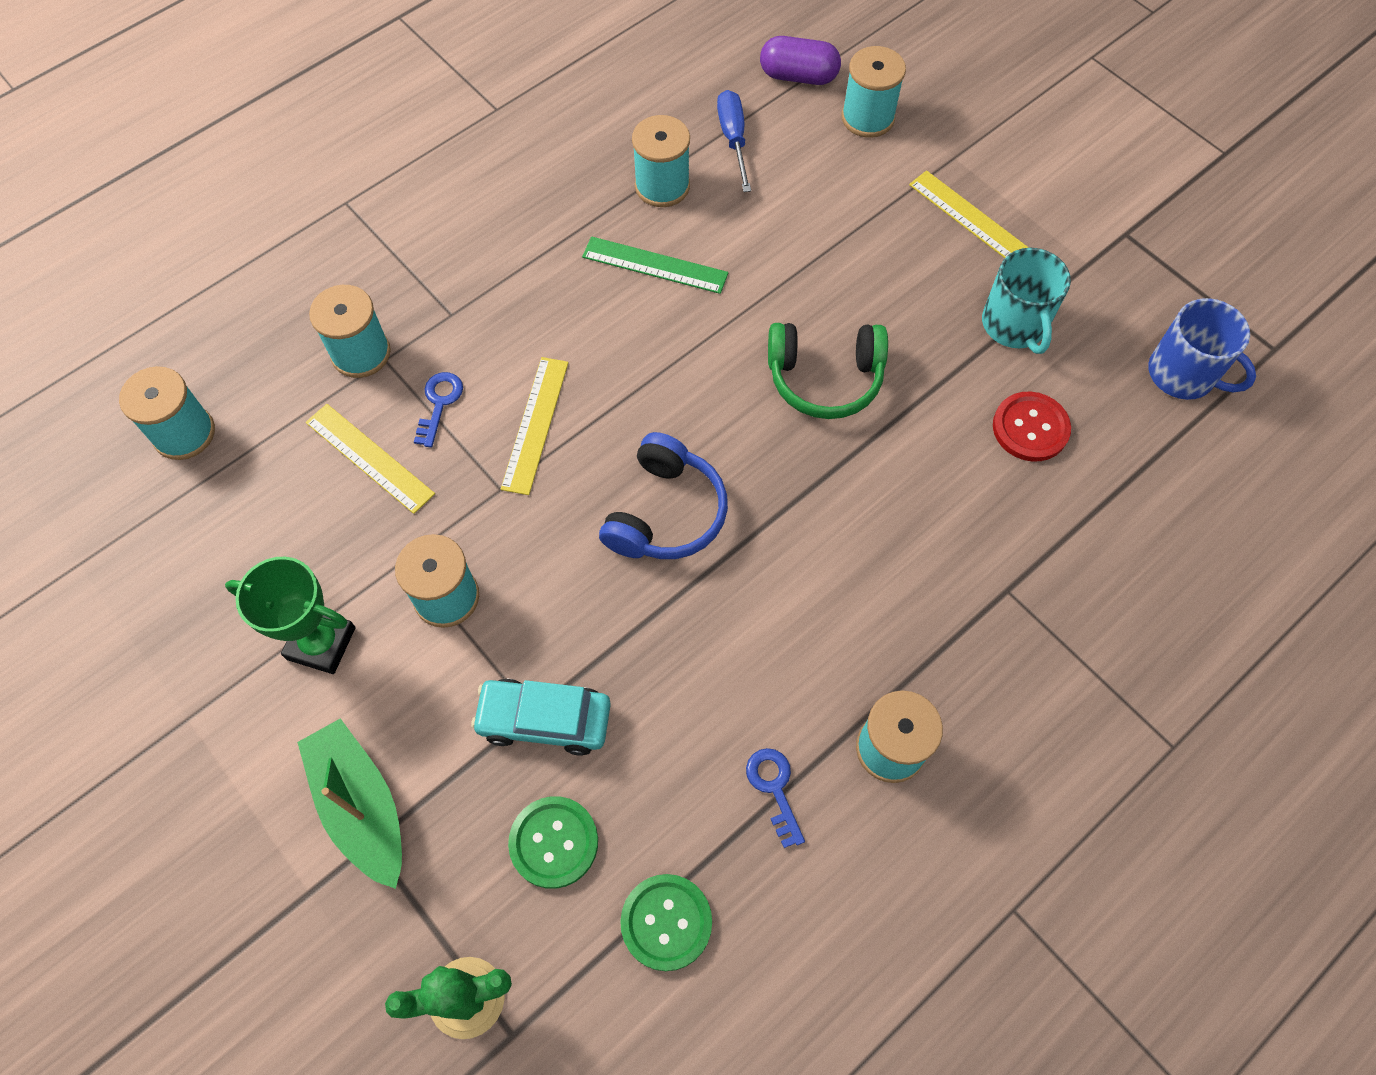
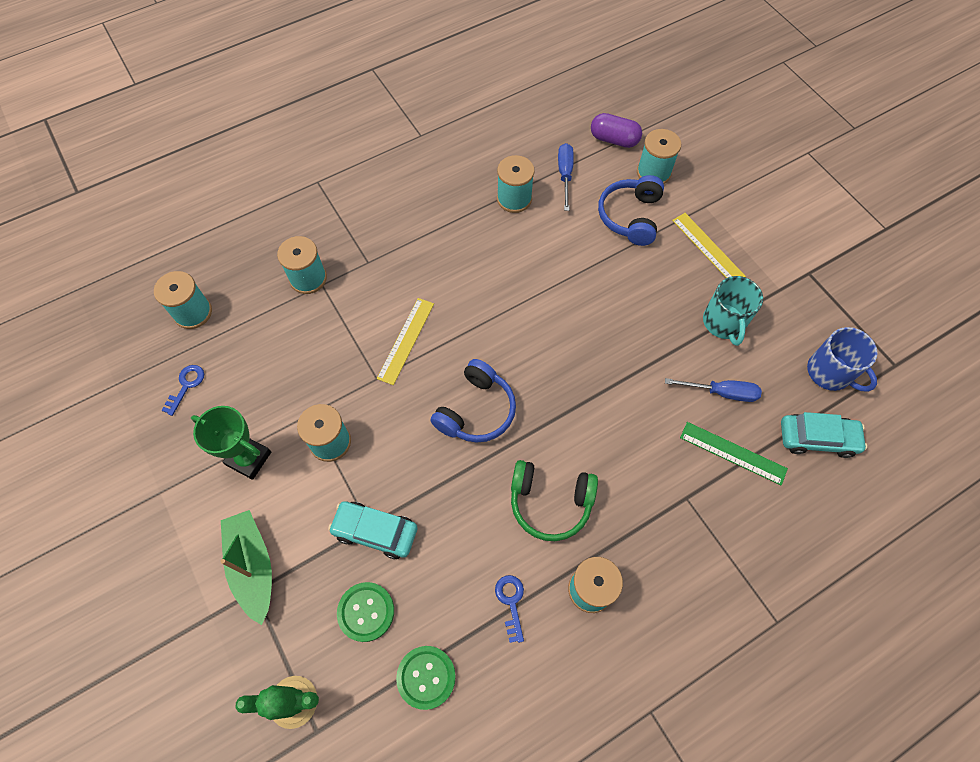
camera: 10 degrees right, 0 degrees up
yellow ruler [306,404,435,514] -> none
blue key [414,372,463,448] -> blue key moved to [161,365,204,416]
green ruler [582,236,728,294] -> green ruler moved to [680,422,788,485]
green headphones [768,323,888,419] -> green headphones moved to [511,460,598,541]
red button [993,392,1071,462] -> blue screwdriver [665,378,762,402]
none -> blue headphones [598,175,664,246]
none -> turquoise car [781,412,867,458]

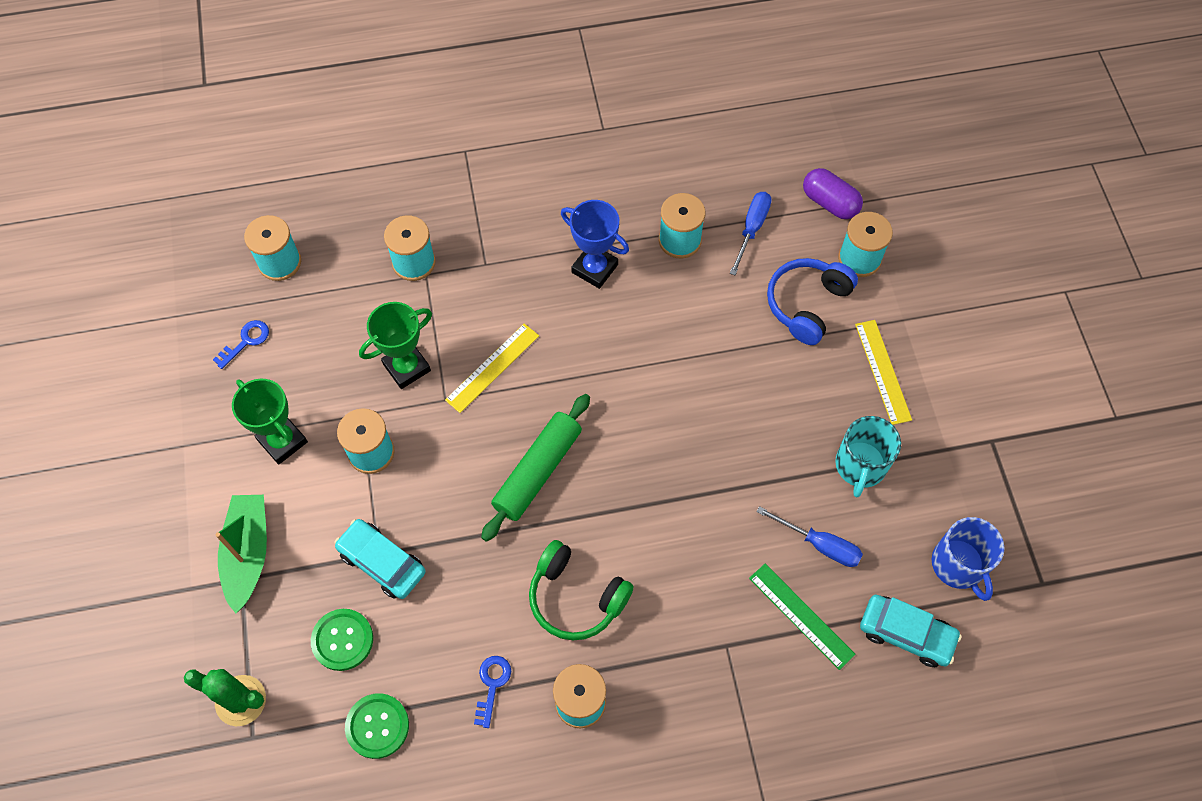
camera: 20 degrees right, 0 degrees up
blue headphones [430,359,516,443] -> green rolling pin [481,394,590,542]
none -> green trophy [359,302,432,389]
none -> blue trophy [561,200,629,289]

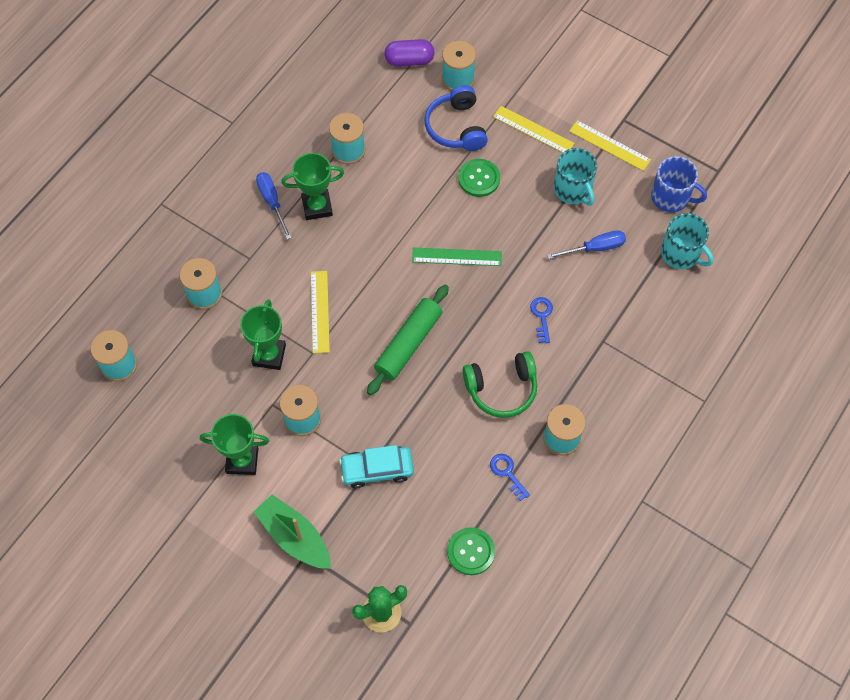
camera: 45 degrees left, 0 degrees up
blue key [213,320,269,369] -> blue key moved to [530,297,553,343]
green button [311,609,373,671] -> green button moved to [458,159,500,197]
green rolling pin [481,394,590,542] -> green rolling pin turned 45 degrees clockwise [367,285,449,395]
blue trophy [561,200,629,289] -> green trophy [281,153,344,220]
blue screwdriver [730,192,771,275] -> blue screwdriver moved to [256,172,292,240]
green ruler [749,564,855,670] -> green ruler moved to [412,248,502,266]
turquoise car [860,595,962,667] -> turquoise mug [661,213,713,269]
none -> yellow ruler [569,120,651,171]

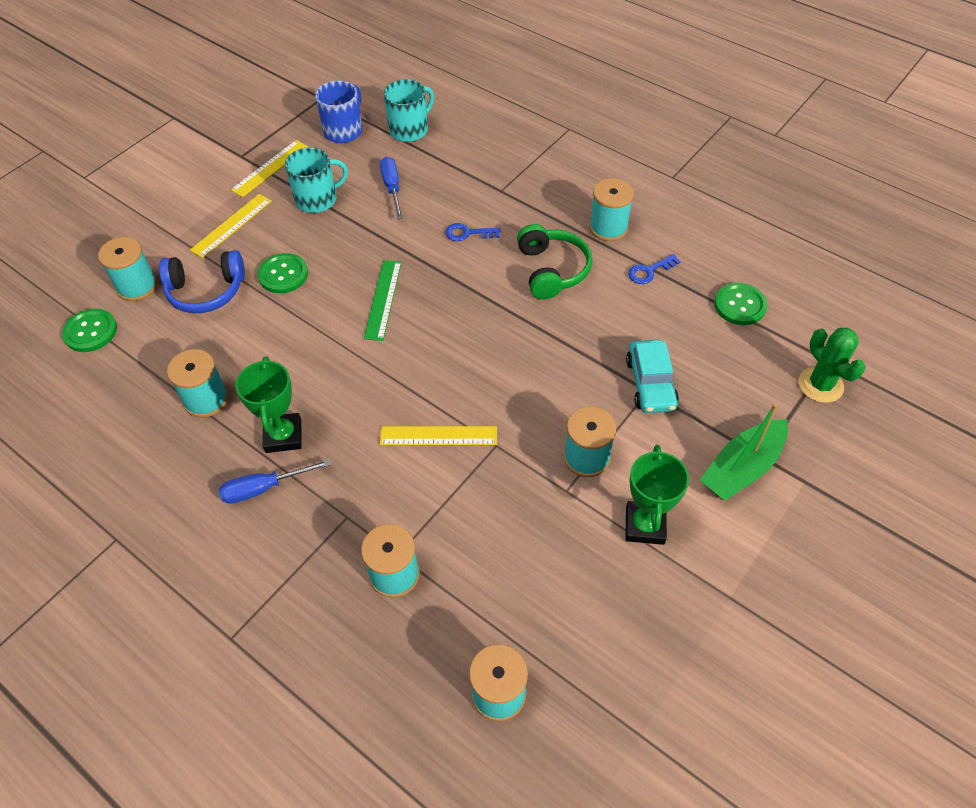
camera: 85 degrees left, 10 degrees down
green trophy [240,299,286,370] -> none
green rolling pin [367,285,449,395] -> none
purple capsule [384,39,435,67] -> green button [62,309,117,352]

